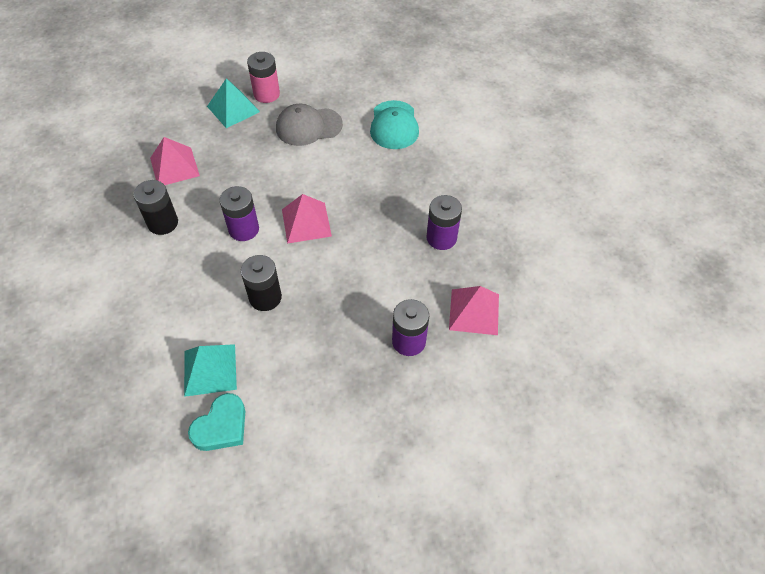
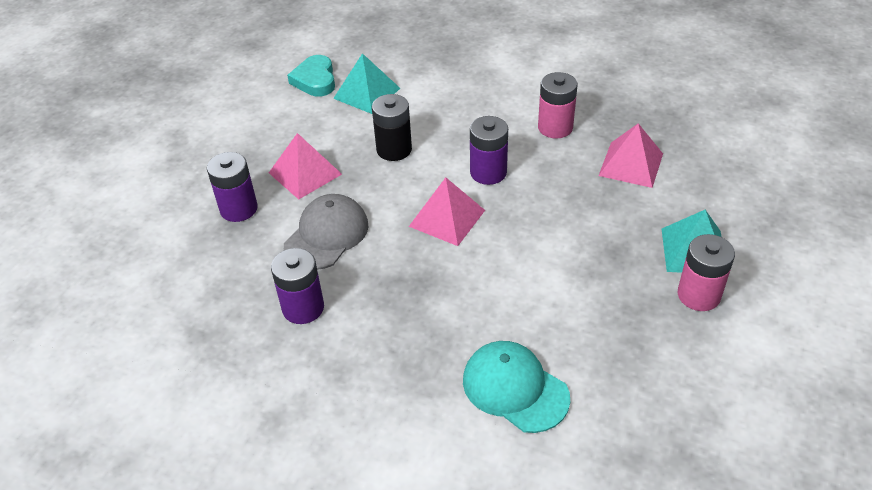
camera: 135 degrees right, 10 degrees down
black battery [134,180,178,235] -> pink battery [538,72,578,138]
grey cap [276,104,343,146] -> grey cap moved to [284,194,369,270]
pink pyramid [449,286,499,335] -> pink pyramid moved to [269,133,342,199]

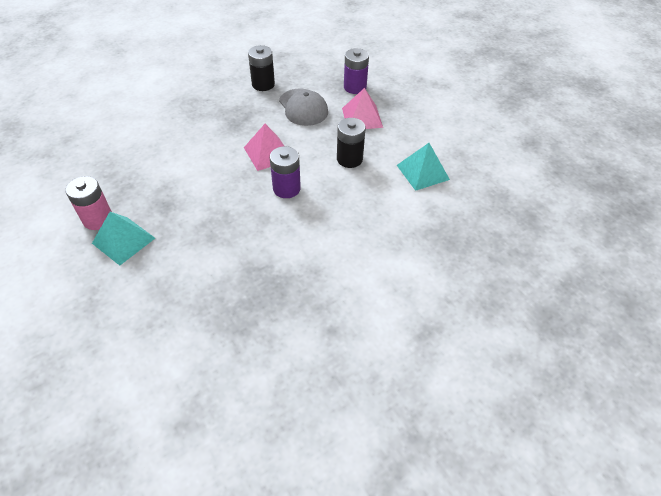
camera: 120 degrees right, 5 degrees up
purple battery [271,248,324,324] -> black battery [248,45,275,91]
turquoise heart [287,55,335,97] -> none
turquoise cap [463,341,570,433] -> none
pink battery [538,72,578,138] -> none
pink pyramid [598,123,663,188] -> none

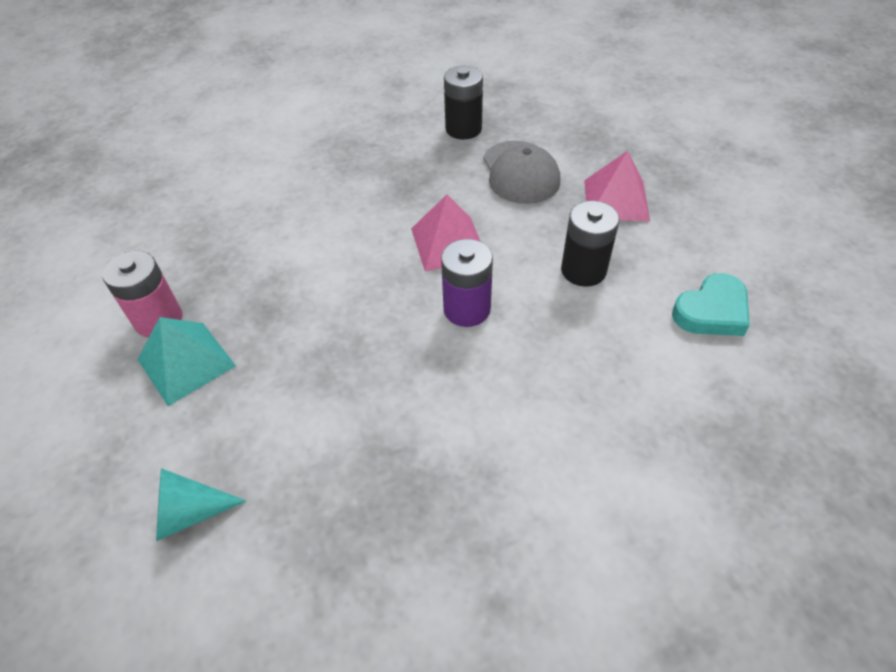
camera: 15 degrees right, 0 degrees up
purple battery [344,48,369,94] -> none
turquoise pyramid [397,143,450,191] -> turquoise heart [672,273,750,336]
none -> turquoise cone [156,468,246,541]

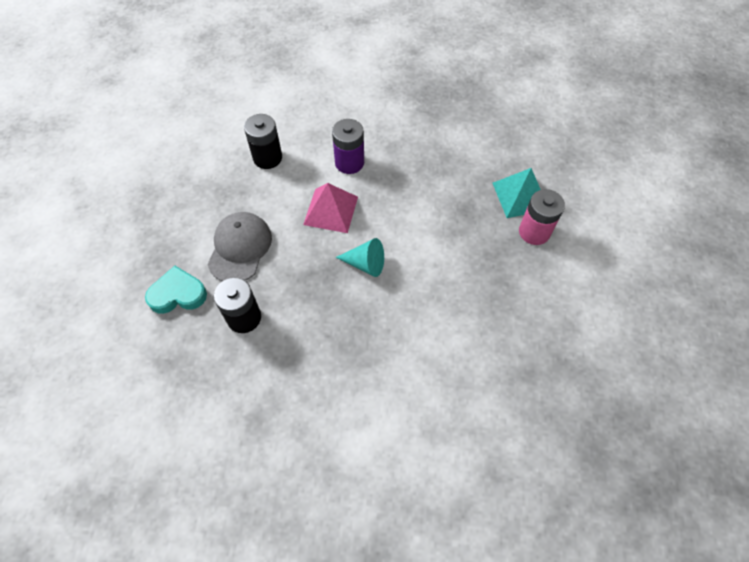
camera: 155 degrees left, 10 degrees up
turquoise cone [156,468,246,541] -> turquoise cone moved to [336,238,384,277]
pink pyramid [584,151,650,221] -> none
turquoise heart [672,273,750,336] -> turquoise heart moved to [145,266,207,314]

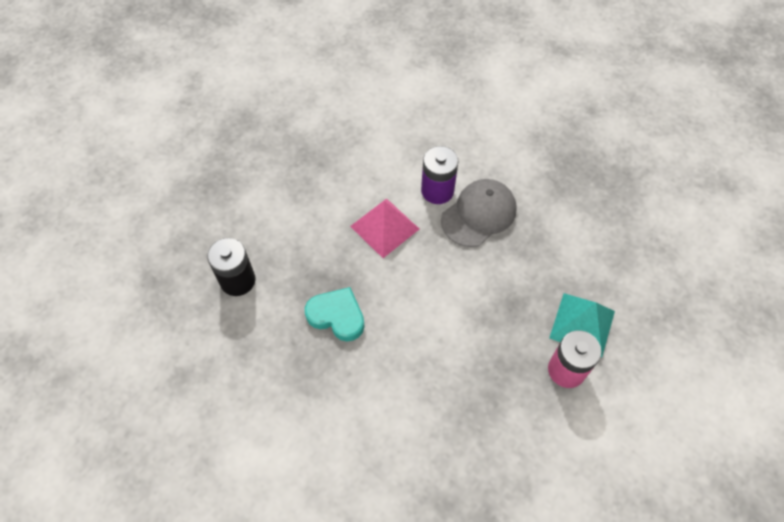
camera: 35 degrees right, 0 degrees up
turquoise heart [145,266,207,314] -> turquoise heart moved to [305,287,365,341]
grey cap [207,212,272,281] -> grey cap moved to [441,179,517,247]
black battery [244,114,282,169] -> none
turquoise cone [336,238,384,277] -> none

